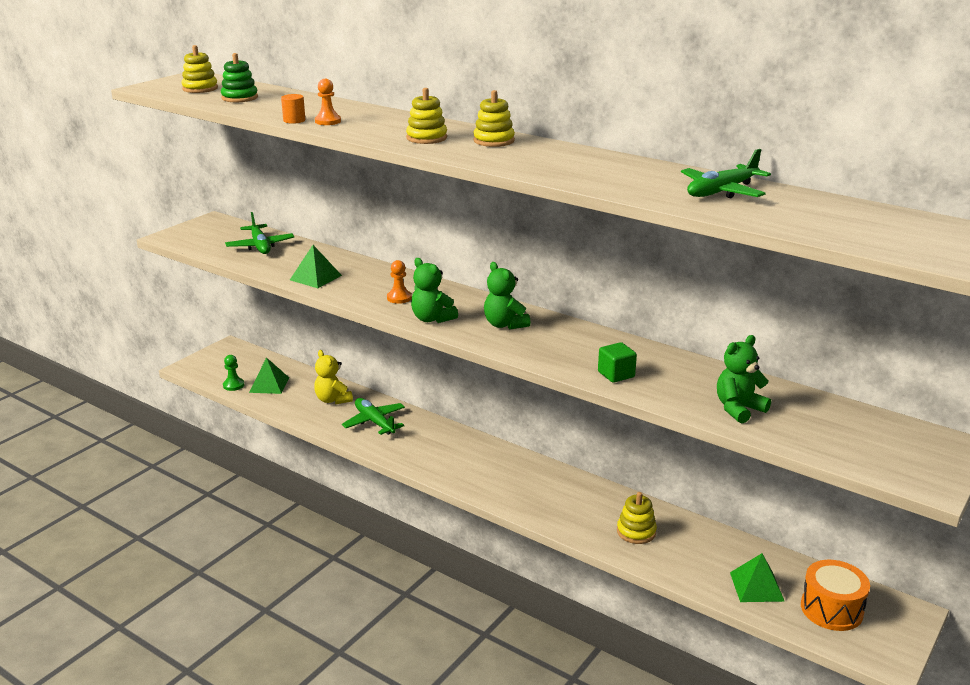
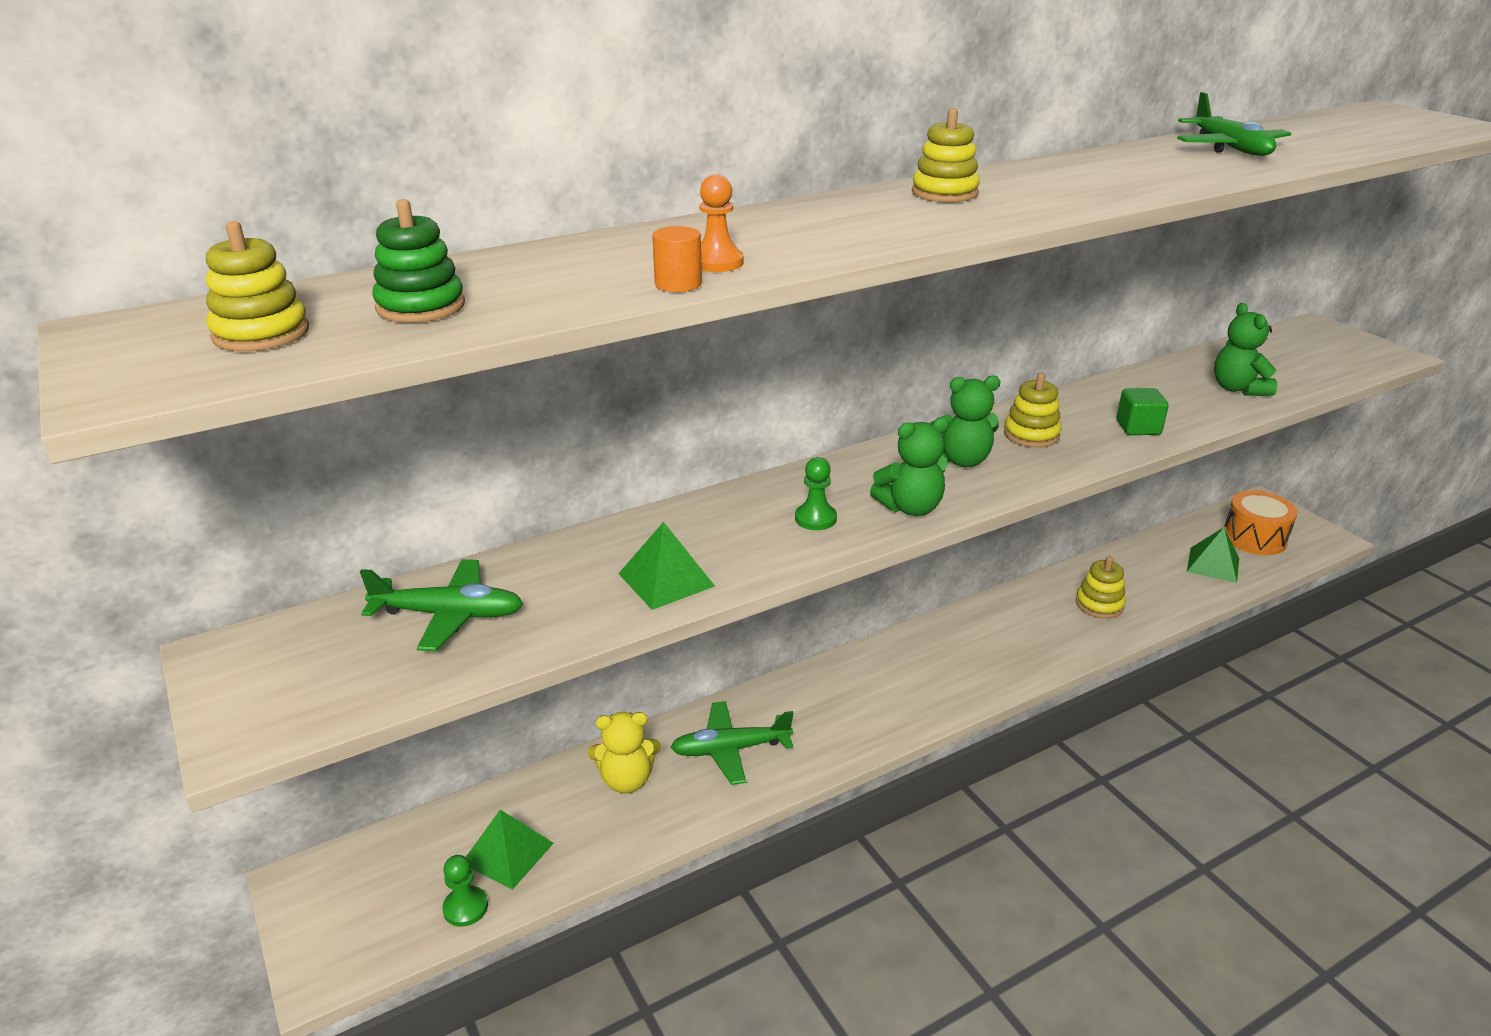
camera: 65 degrees left, 5 degrees up
orange pawn [387,260,412,304] -> green pawn [795,457,837,530]
yellow stacking toy [406,88,447,144] -> yellow stacking toy moved to [1004,372,1061,448]

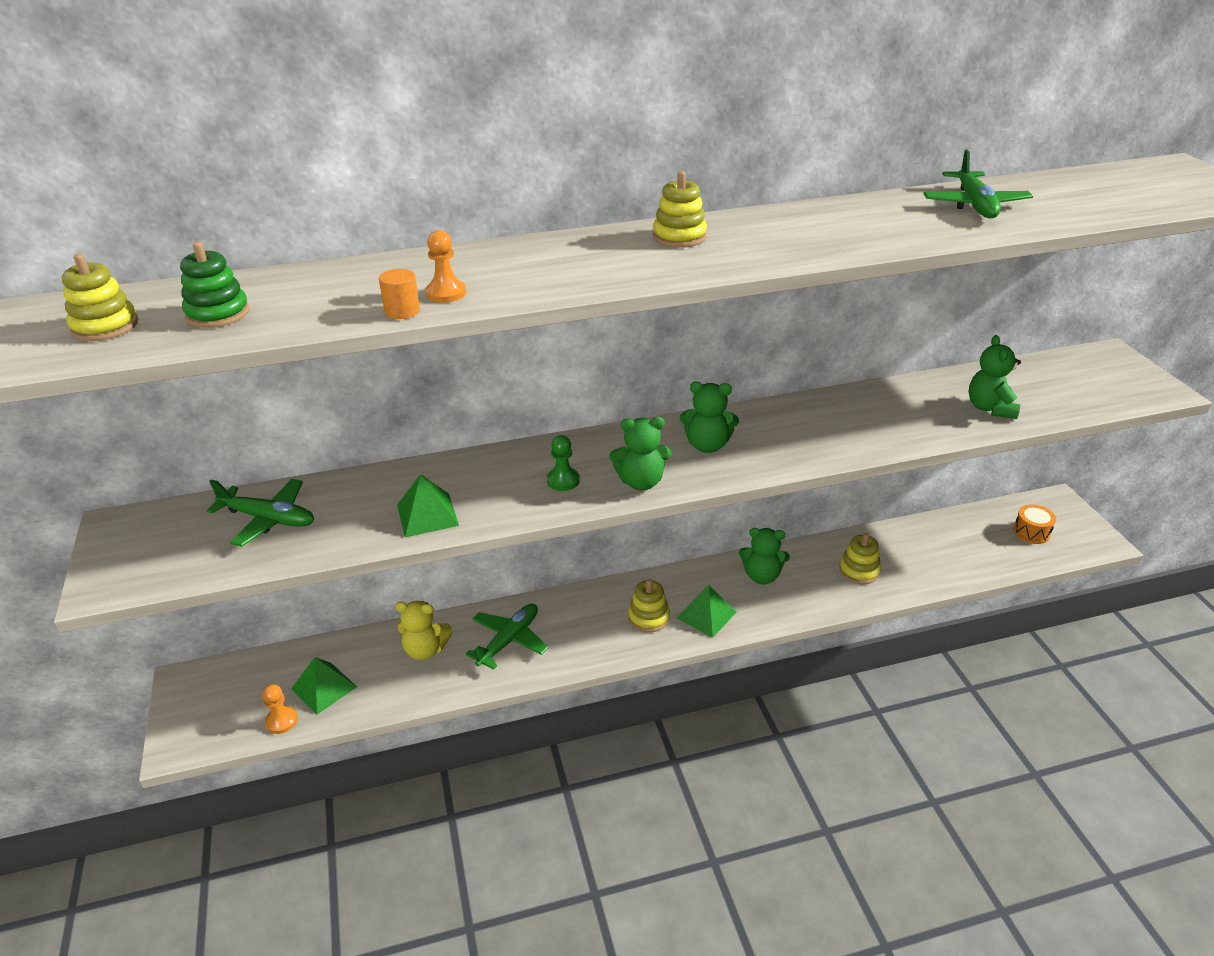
camera: 15 degrees right, 5 degrees up
green pawn [442,855,488,927] -> orange pawn [262,684,298,734]
green plane [670,701,793,785] -> green plane turned 120 degrees clockwise [465,604,548,670]
yellow stacking toy [1004,372,1061,448] -> yellow stacking toy moved to [628,579,670,632]
green cube [1117,388,1169,435] -> none
green pyramid [1187,527,1239,583] -> green pyramid moved to [677,585,736,638]
orange drum [1224,490,1298,555] -> orange drum [1013,504,1056,544], size x0.66
none -> green teddy bear [739,528,790,584]

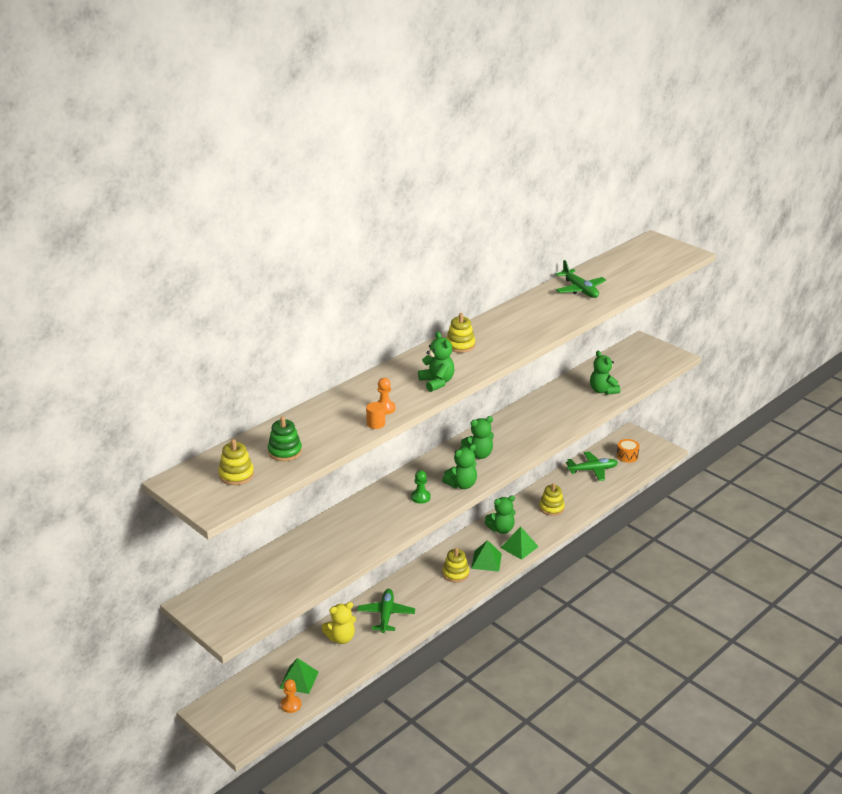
camera: 30 degrees left, 5 degrees down
green plane [207,479,314,547] -> green plane moved to [566,451,618,481]
green pyramid [397,474,459,537] -> green pyramid moved to [501,527,539,560]
none -> green teddy bear [418,331,454,392]

